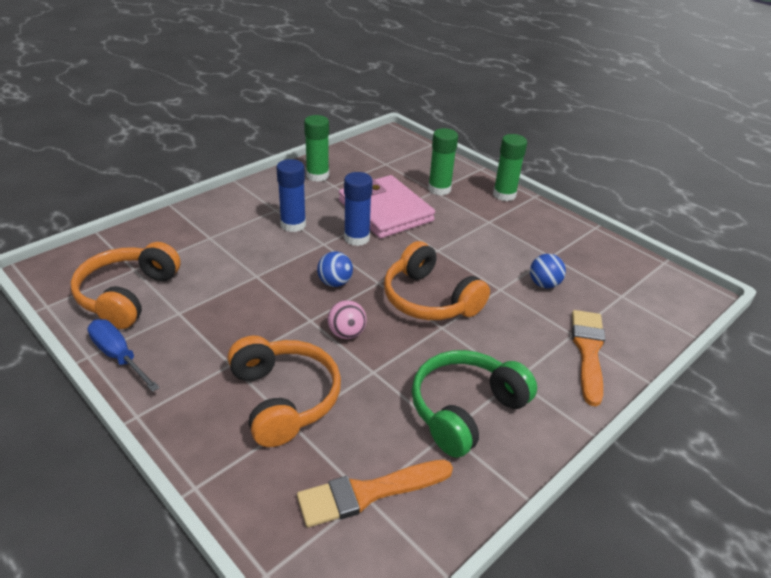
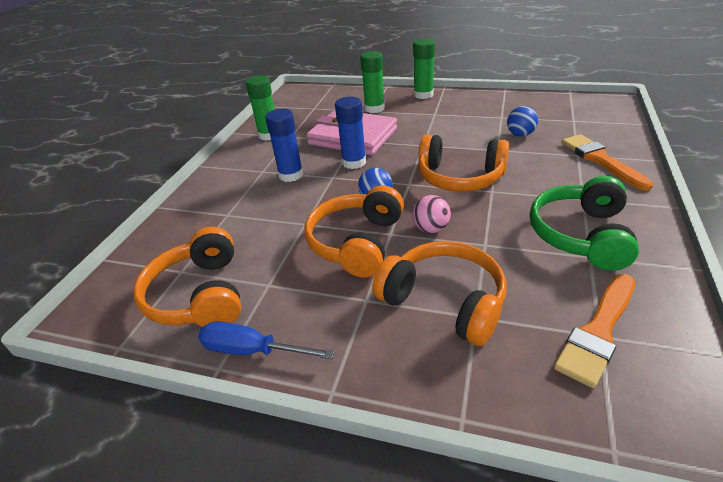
camera: 25 degrees left, 0 degrees up
none -> orange headphones [305,186,404,278]

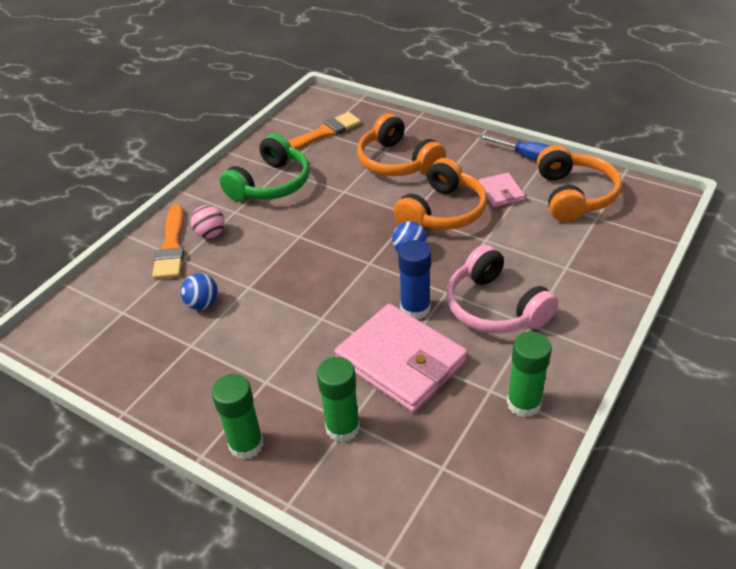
camera: 165 degrees left, 5 degrees up
blue glue stick [265,109,303,182] -> pink headphones [447,245,558,333]
pink ball [412,195,451,233] -> pink ball moved to [191,205,225,238]
orange headphones [418,134,509,192] -> none
none -> pink wallet [479,173,525,207]

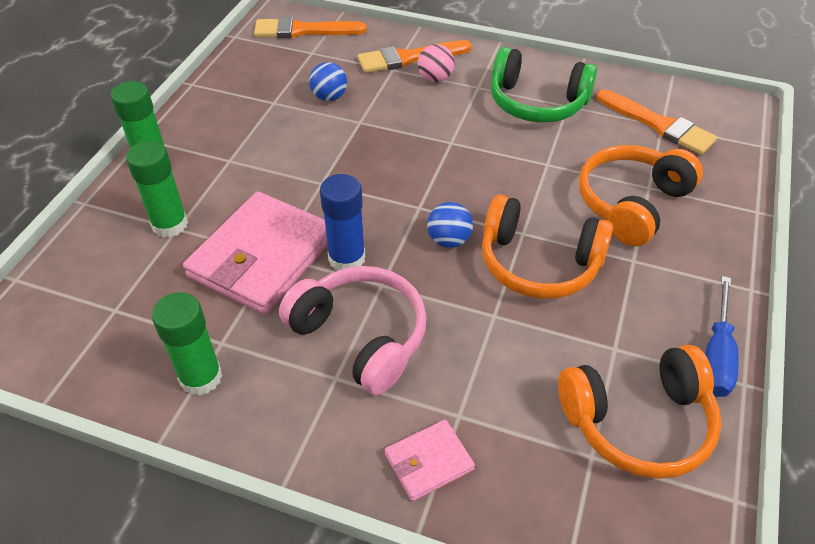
camera: 75 degrees right, 5 degrees up
pink headphones [447,245,558,333] -> pink headphones turned 90 degrees clockwise [279,266,427,395]
pink wallet [479,173,525,207] -> pink wallet moved to [385,419,475,501]
none -> orange brush [254,17,367,38]

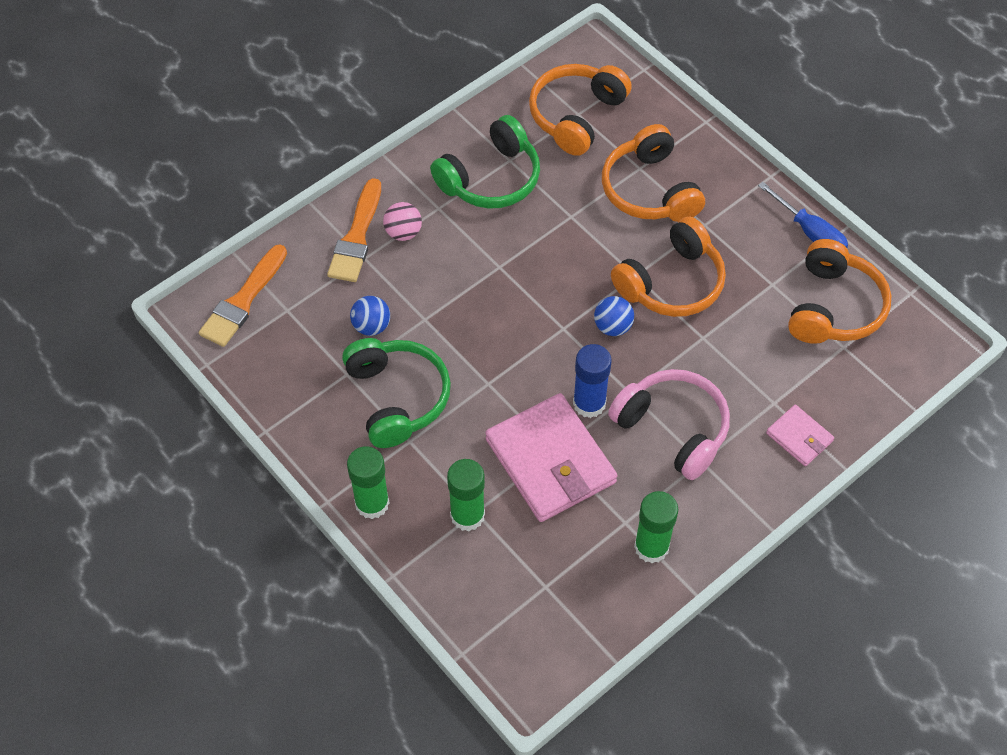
camera: 60 degrees left, 10 degrees up
pink headphones [279,266,427,395] -> pink headphones turned 60 degrees clockwise [608,369,730,480]
pink wallet [385,419,475,501] -> pink wallet turned 45 degrees counterclockwise [766,405,834,466]
orange brush [596,89,717,155] -> orange headphones [529,64,632,156]
none -> green headphones [342,338,451,448]

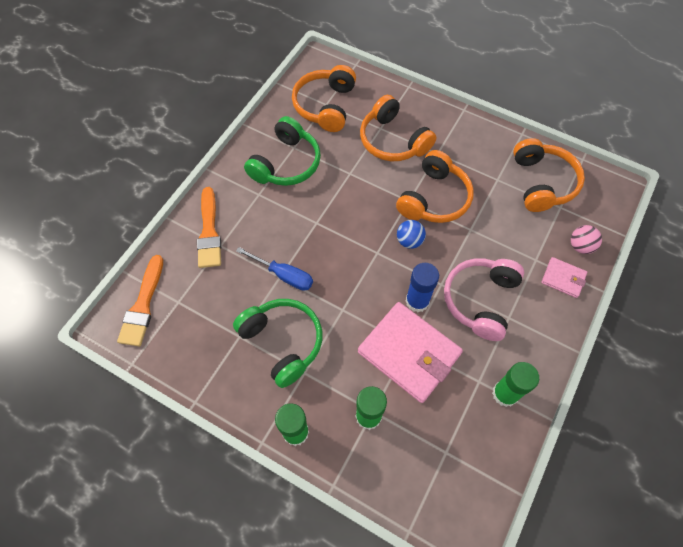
camera: 20 degrees left, 5 degrees up
blue ball [350,296,390,336] -> none
pink ball [383,202,422,241] -> pink ball moved to [571,225,602,254]
pink headphones [608,369,730,480] -> pink headphones turned 90 degrees counterclockwise [444,258,524,341]
blue screwdriver [758,182,848,248] -> blue screwdriver moved to [236,247,313,291]

